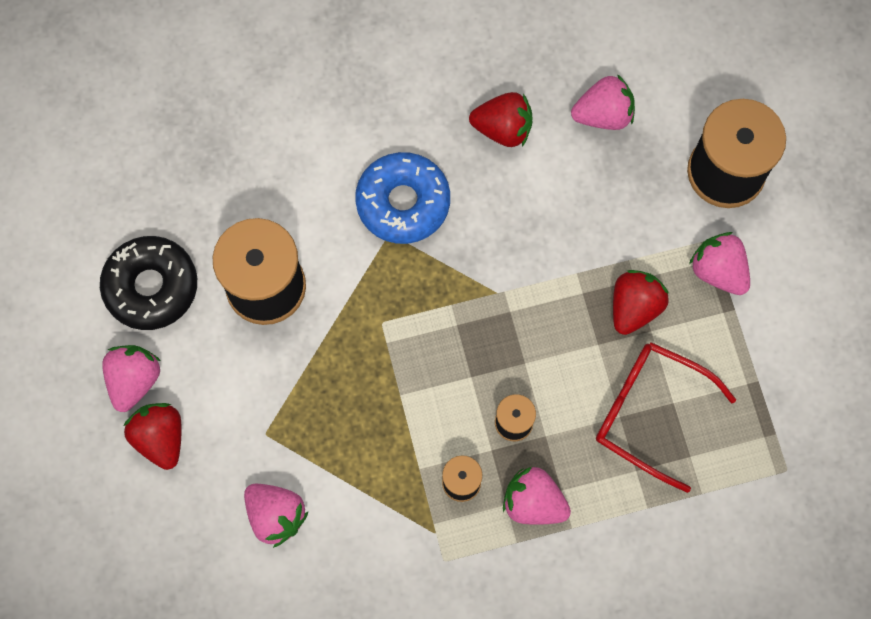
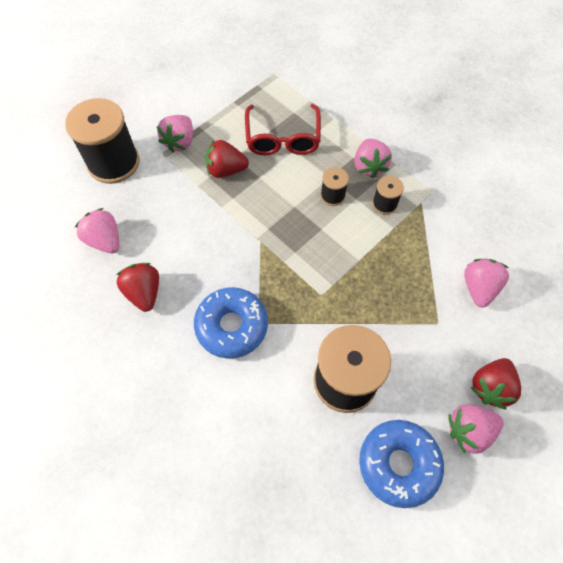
camera: 120 degrees left, 10 degrees down
black donut [100,236,197,330] -> blue donut [359,420,444,508]

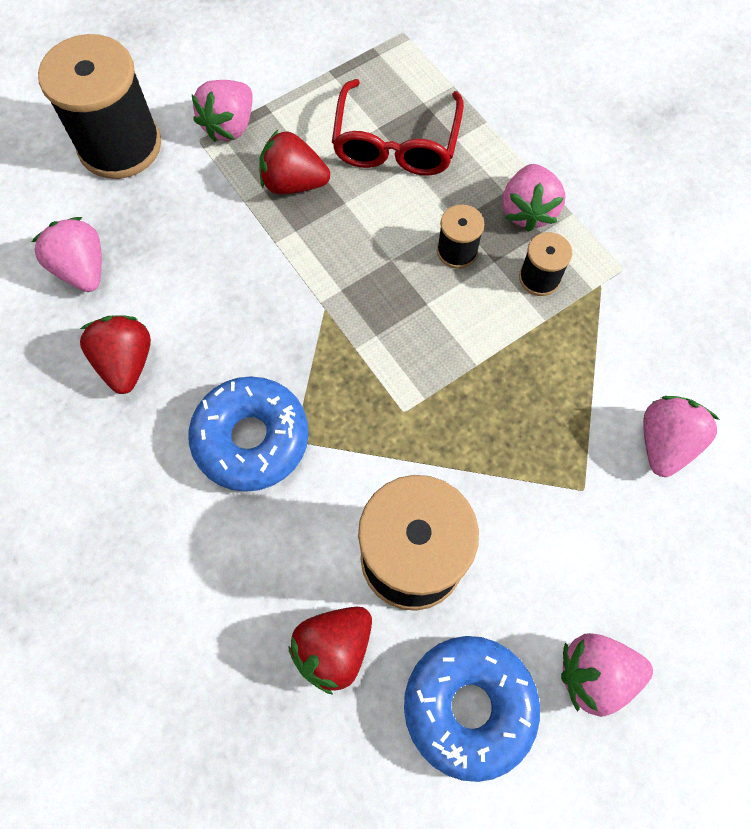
camera: 10 degrees right, 5 degrees up
red strawberry [471,358,521,410] -> red strawberry moved to [289,607,372,695]

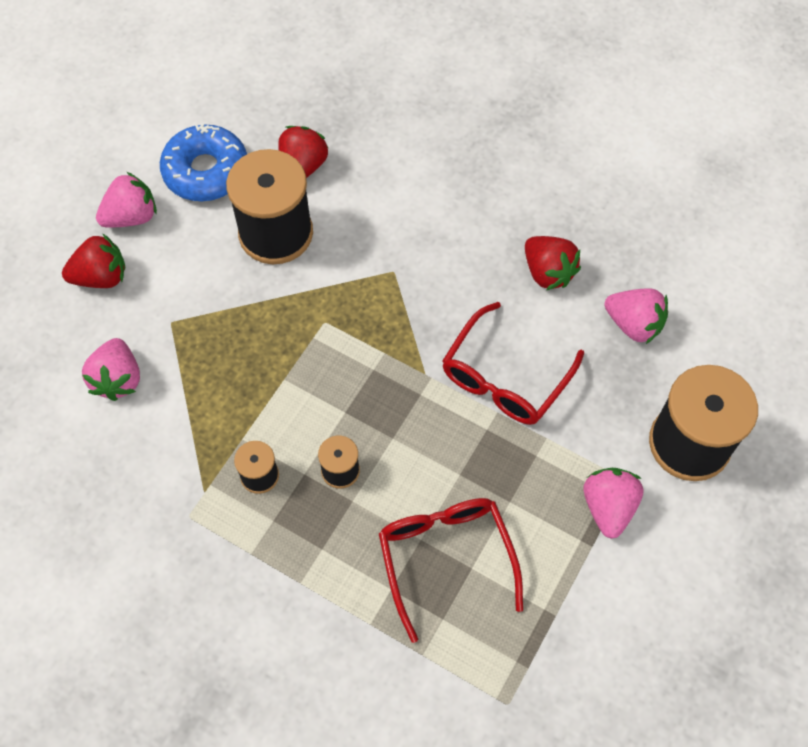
camera: 155 degrees right, 5 degrees down
blue donut [188,376,309,492] -> none
red strawberry [259,130,330,195] -> red strawberry moved to [62,233,125,288]
pink strawberry [502,164,565,232] -> none
none -> red glasses [442,302,584,425]

